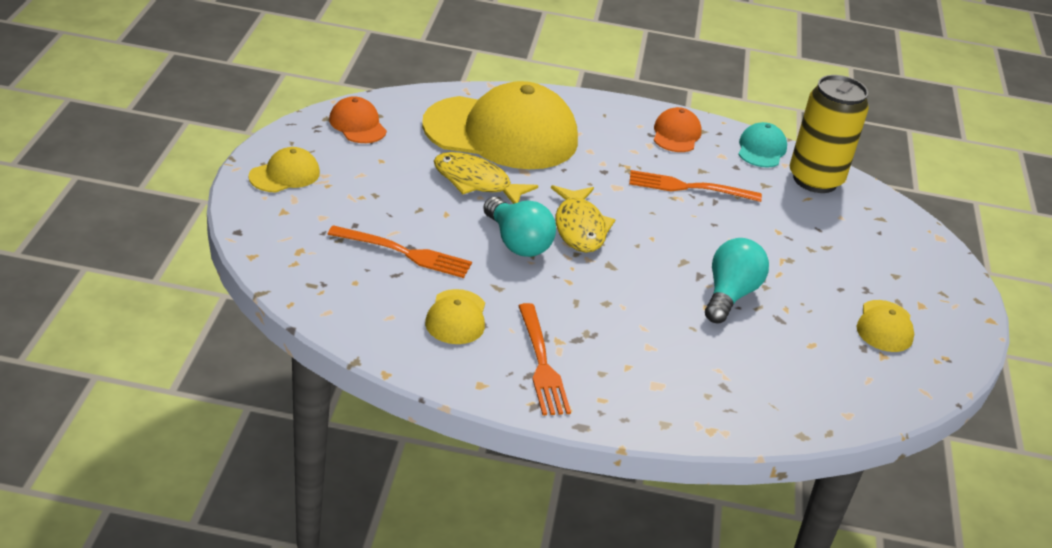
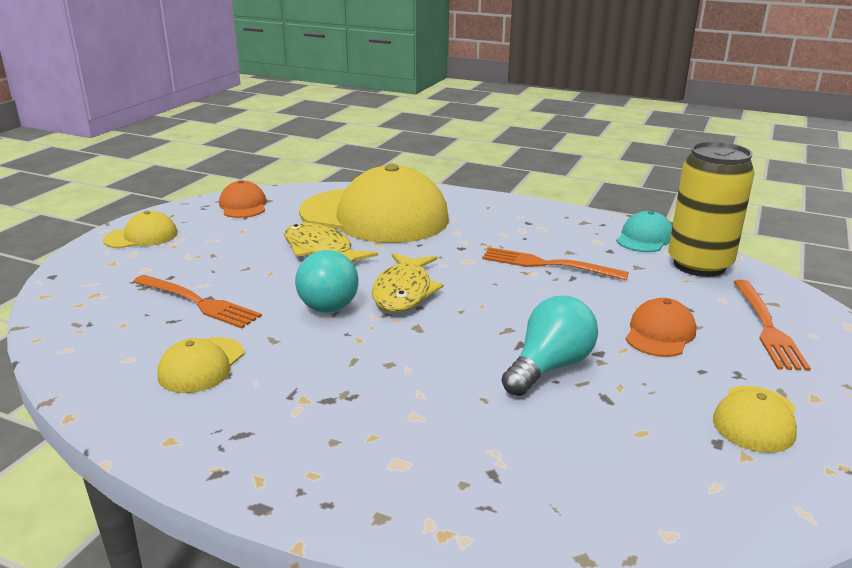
camera: 20 degrees right, 10 degrees down
orange fork [518,303,571,415] -> orange fork moved to [734,280,811,371]
orange cap [653,107,701,152] -> orange cap moved to [626,298,696,357]

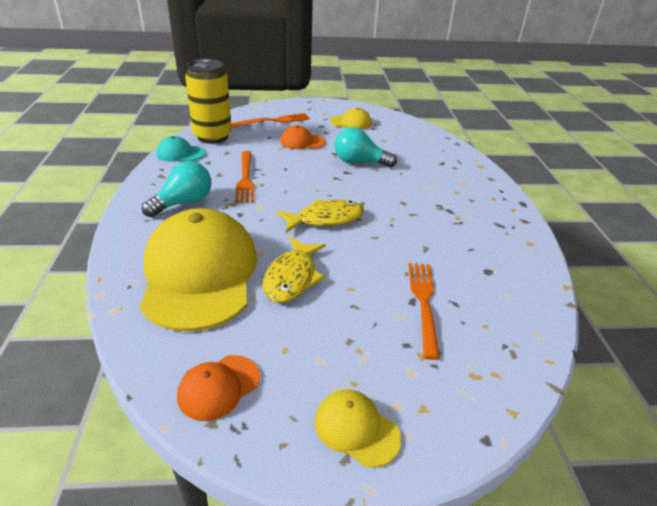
camera: 120 degrees left, 10 degrees up
yellow cap [157,337,244,393] -> none
turquoise light bulb [295,250,359,313] -> turquoise light bulb moved to [142,161,211,217]

